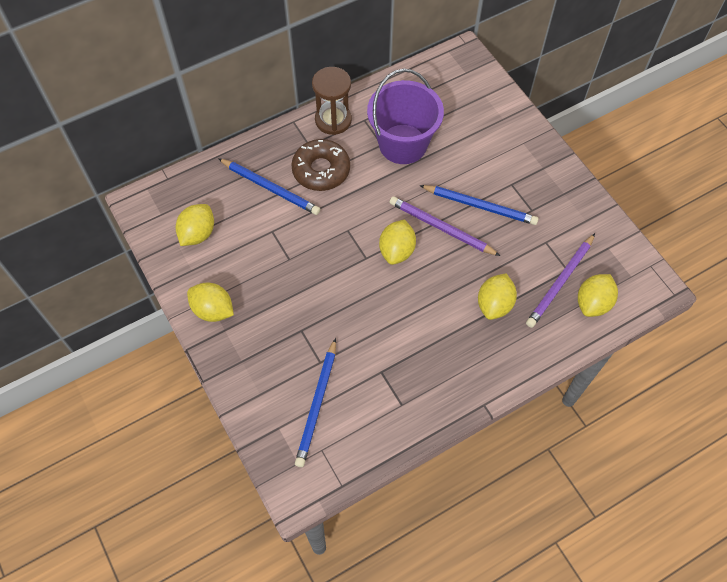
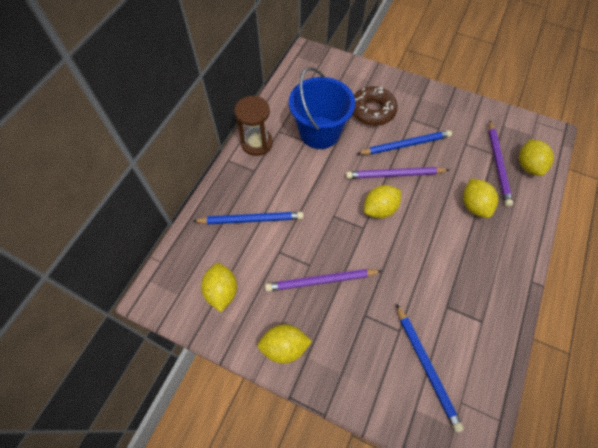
camera: 35 degrees left, 0 degrees up
brown donut [291,139,350,191] -> brown donut moved to [353,86,398,126]
purple bucket [367,69,444,164] -> blue bucket [289,67,355,149]
yellow lemon [379,219,416,265] -> yellow lemon turned 75 degrees clockwise [364,185,401,218]
none -> purple pencil [265,269,382,292]

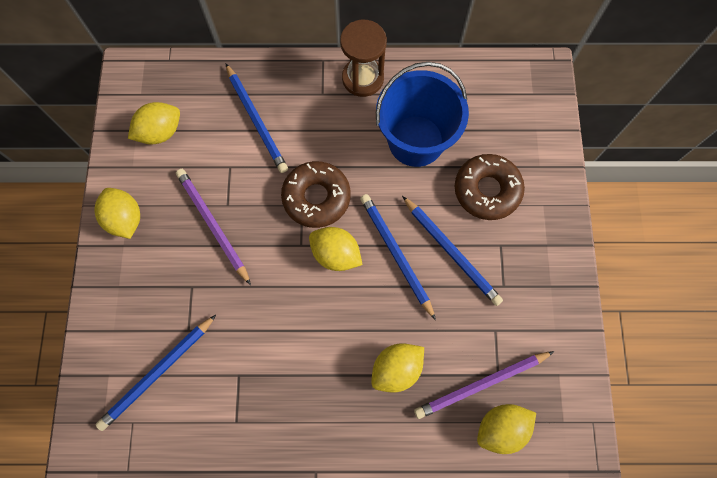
camera: 65 degrees right, 10 degrees up
purple pencil [346,167,449,179] -> blue pencil [360,194,436,320]
none -> brown donut [281,161,351,228]

